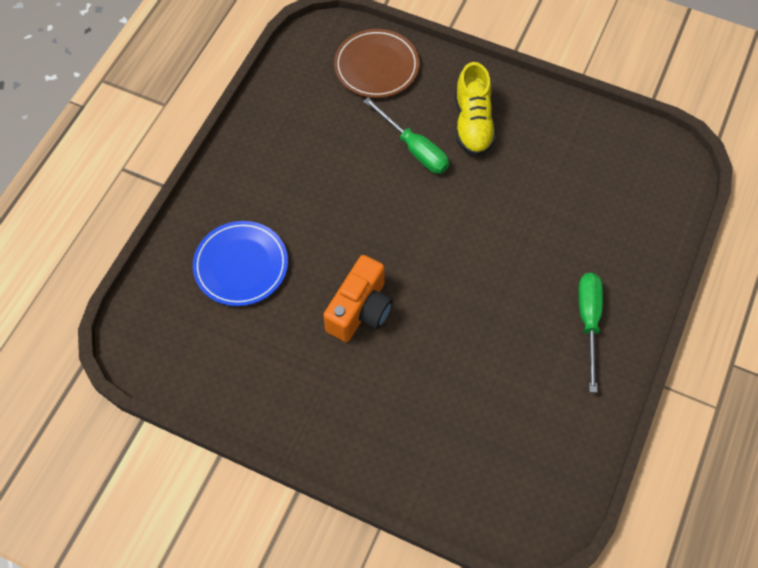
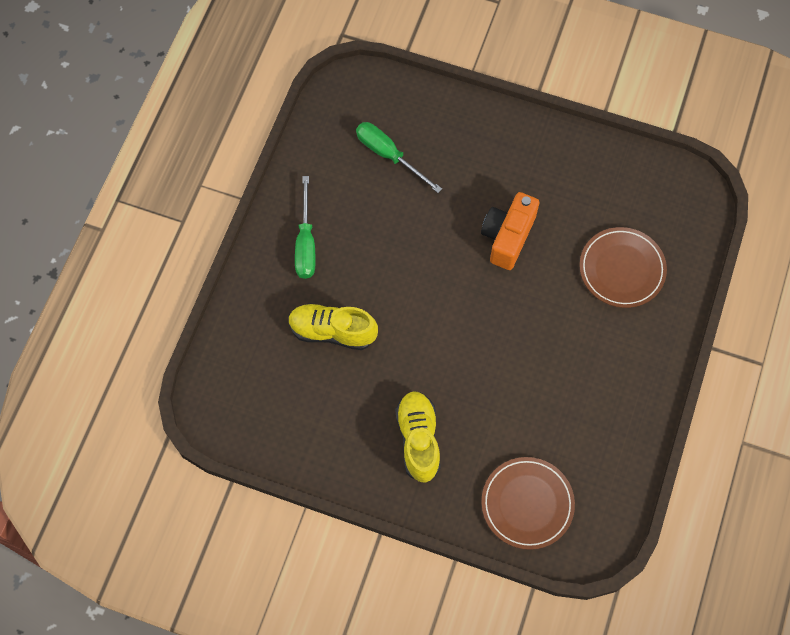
camera: 175 degrees right, 5 degrees up
blue plate [193,221,288,306] -> brown plate [580,227,667,308]
green screwdriver [363,98,449,174] -> green screwdriver moved to [356,122,442,193]
none -> yellow shoe [288,303,378,350]

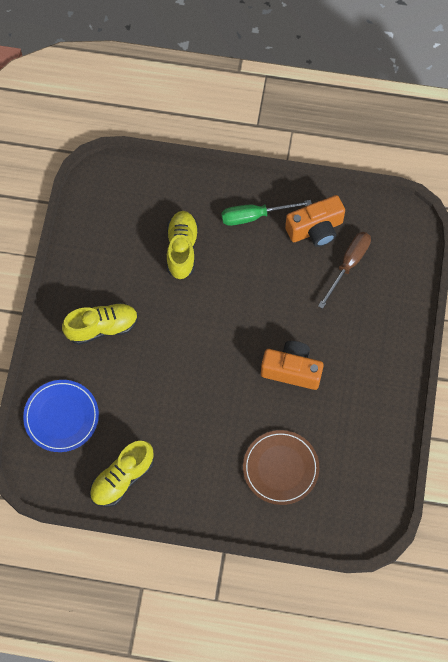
camera: 80 degrees right, 0 degrees up
green screwdriver [356,122,442,193] -> brown screwdriver [318,232,371,309]
brown plate [481,457,575,550] -> blue plate [23,380,99,452]
none -> yellow shoe [90,441,154,507]
none -> orange camera [285,195,345,247]

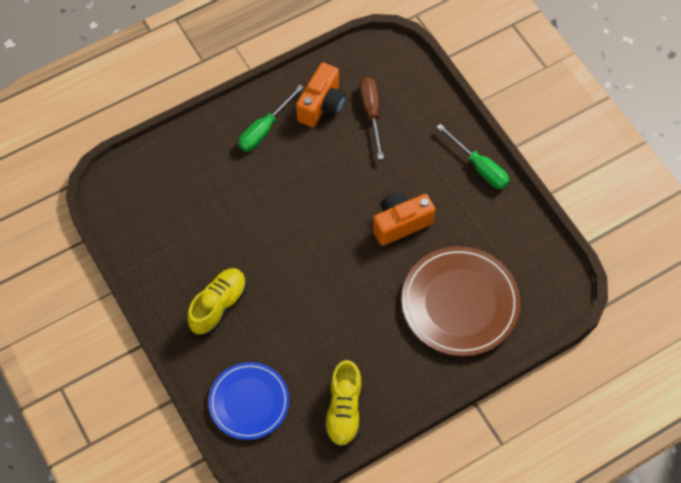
camera: 40 degrees left, 5 degrees down
yellow shoe [167,211,199,280] -> none
brown plate [243,430,319,505] -> brown plate [402,246,520,356], size x1.52
none -> green screwdriver [437,124,509,189]

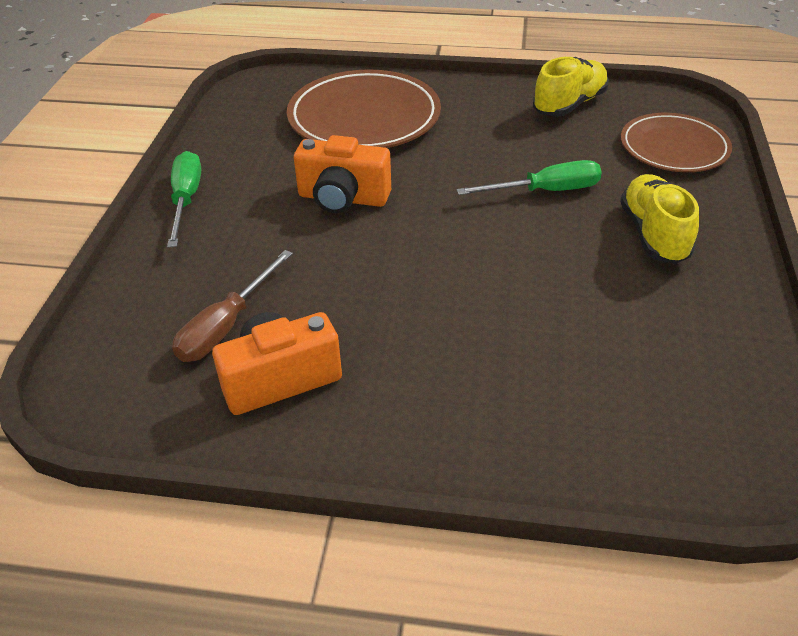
camera: 140 degrees left, 20 degrees down
yellow shoe [187,268,247,335] -> yellow shoe turned 105 degrees clockwise [620,174,699,264]
blue plate [209,362,289,440] -> brown plate [621,113,732,172]
green screwdriver [238,85,304,152] -> green screwdriver moved to [456,160,602,195]

